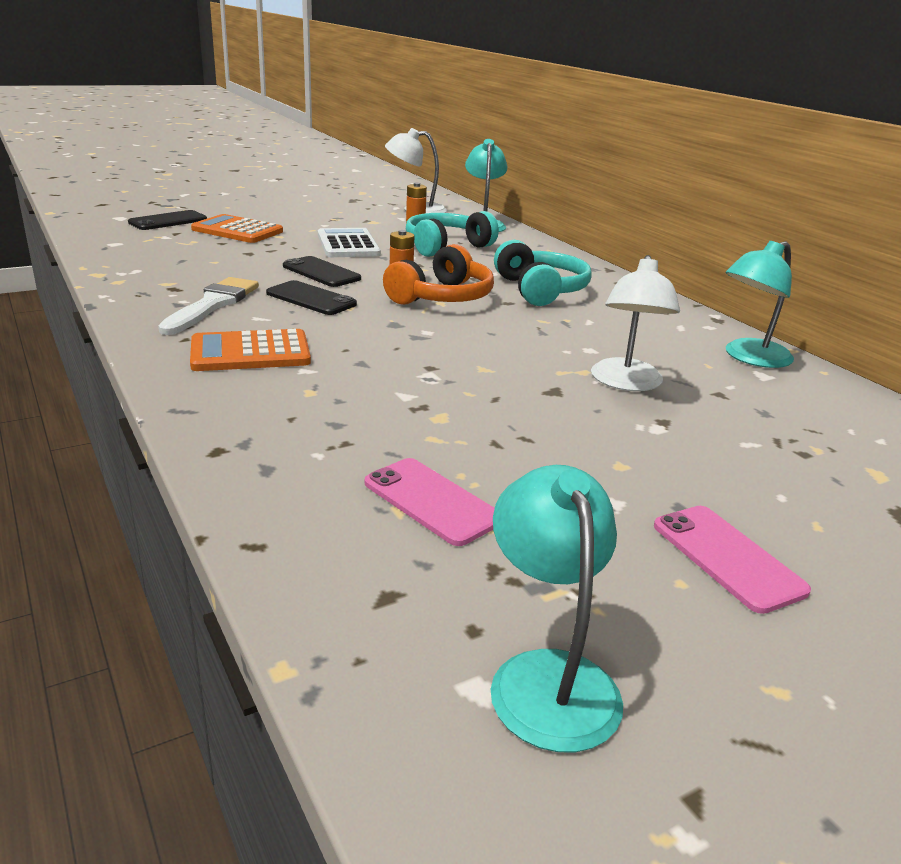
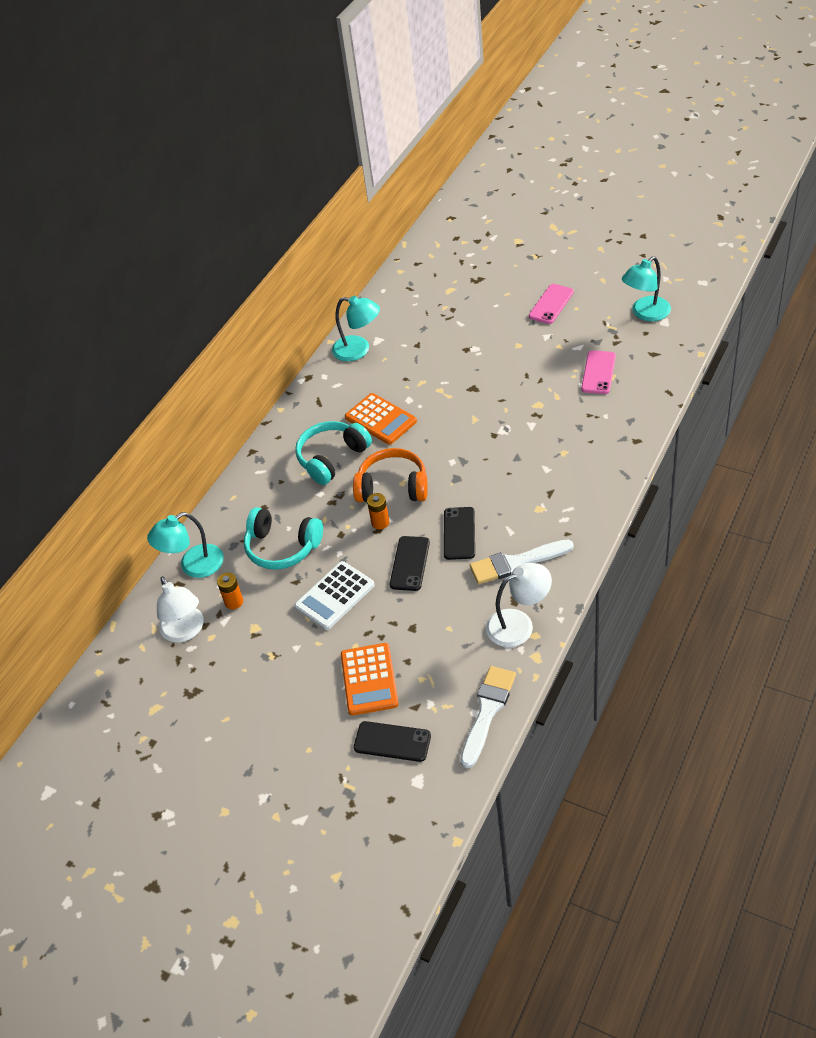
camera: 115 degrees left, 20 degrees up
orange calculator [190,329,311,371] -> orange calculator moved to [345,393,417,445]
white lamp [591,255,680,391] -> white lamp moved to [486,563,552,647]
none -> white brush [460,666,516,768]

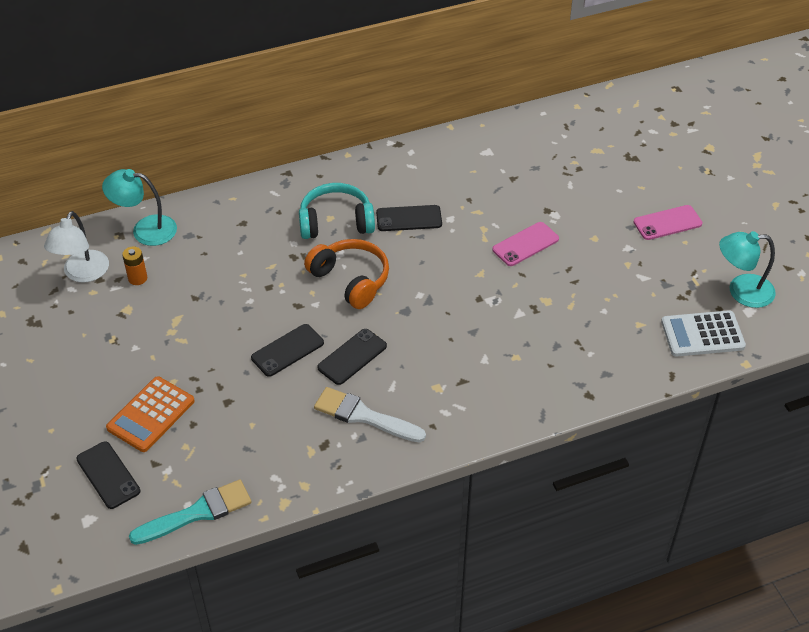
camera: 35 degrees right, 0 degrees up
turquoise headphones [244,507,323,570] -> none
white calculator [295,561,375,630] -> white calculator moved to [661,310,746,357]
turquoise lamp [332,296,380,361] -> none
orange calculator [345,393,417,445] -> black phone [376,205,442,231]
orange battery [367,493,389,529] -> none
white brush [460,666,516,768] -> turquoise brush [129,480,252,545]
white lamp [486,563,552,647] -> none
pink phone [581,350,616,394] -> pink phone moved to [492,222,559,266]

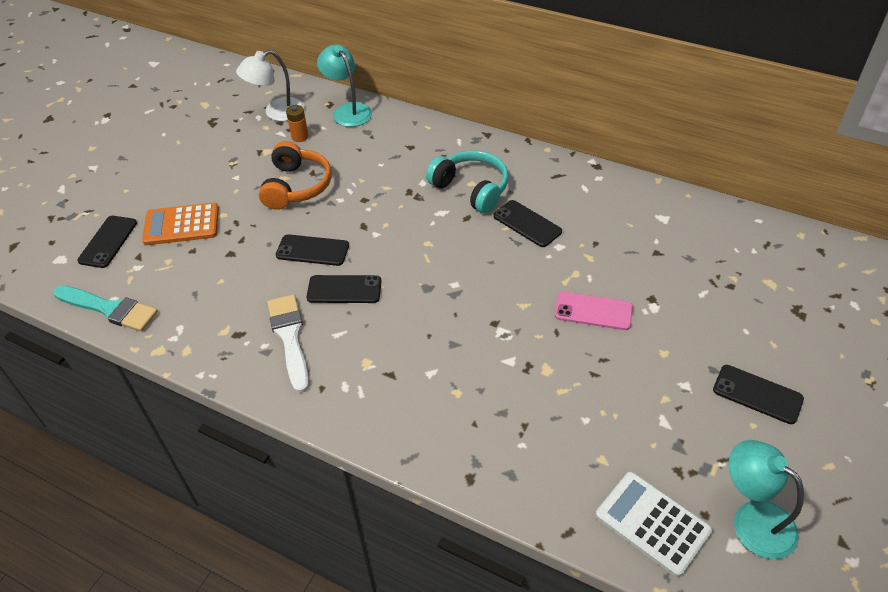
camera: 50 degrees right, 0 degrees up
orange headphones [304,239,389,309] -> orange headphones moved to [259,141,332,210]
pink phone [633,205,703,240] -> black phone [713,365,804,424]

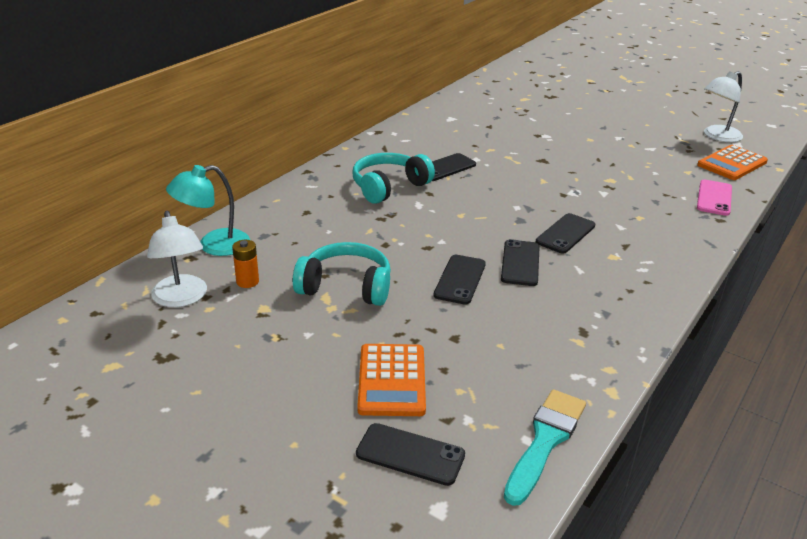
camera: 85 degrees left, 15 degrees down
orange headphones [259,141,332,210] -> turquoise headphones [293,242,391,306]
white brush [267,294,309,393] -> none
pink phone [555,292,633,330] -> pink phone moved to [697,180,732,216]
white calculator [595,472,712,577] -> orange calculator [697,145,768,180]
black phone [713,365,804,424] -> black phone moved to [536,213,595,254]
turquoise lamp [728,440,804,559] -> white lamp [704,71,743,142]

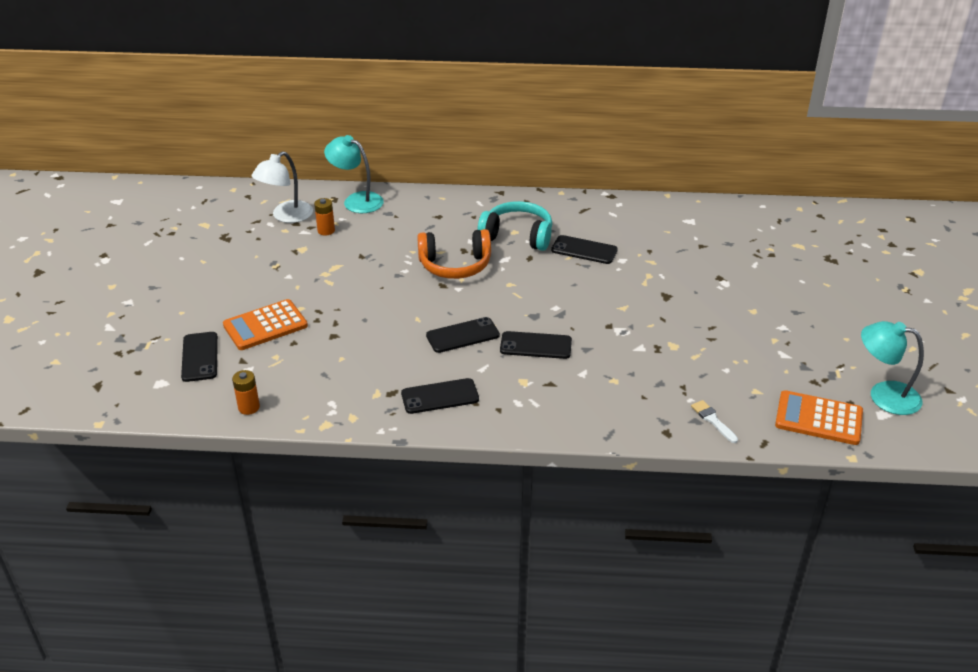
camera: 60 degrees right, 5 degrees up
turquoise headphones [293,242,391,306] -> none
black phone [433,255,486,305] -> black phone moved to [401,378,479,414]
turquoise brush [504,389,586,506] -> orange battery [232,370,260,415]
pink phone [697,180,732,216] -> white brush [691,400,738,443]
white lamp [704,71,743,142] -> turquoise lamp [861,321,924,415]
none -> orange headphones [417,229,491,279]

